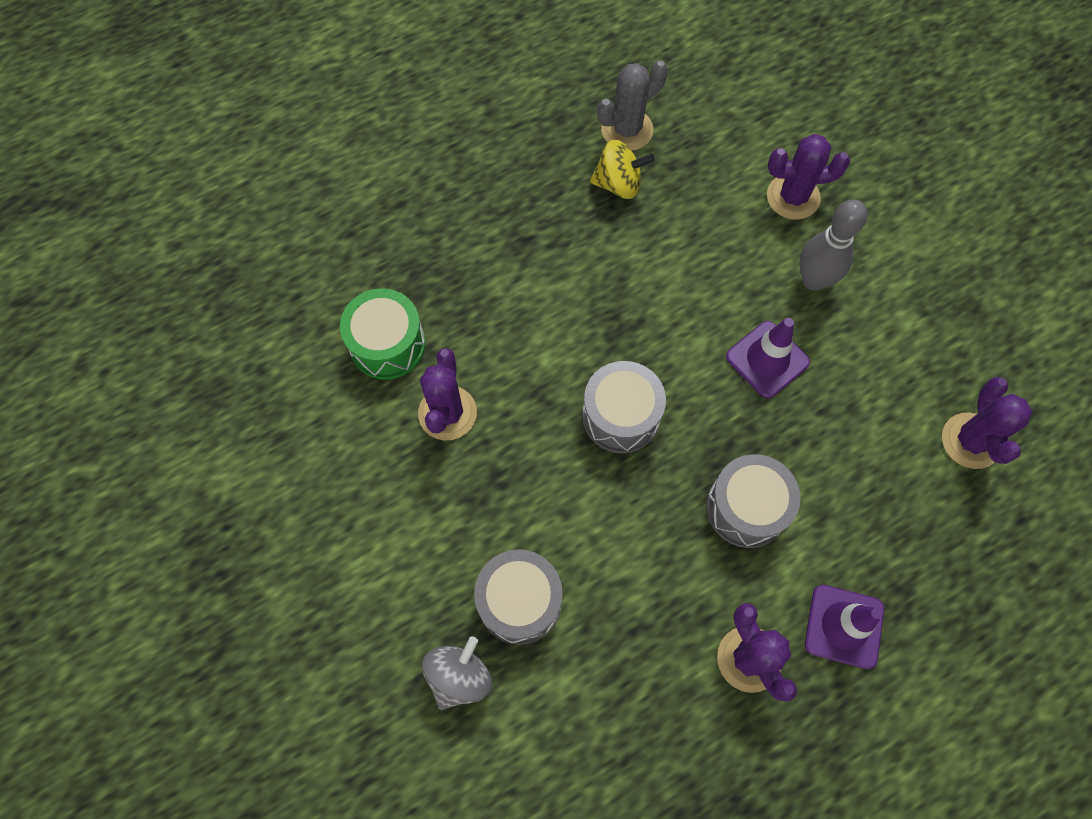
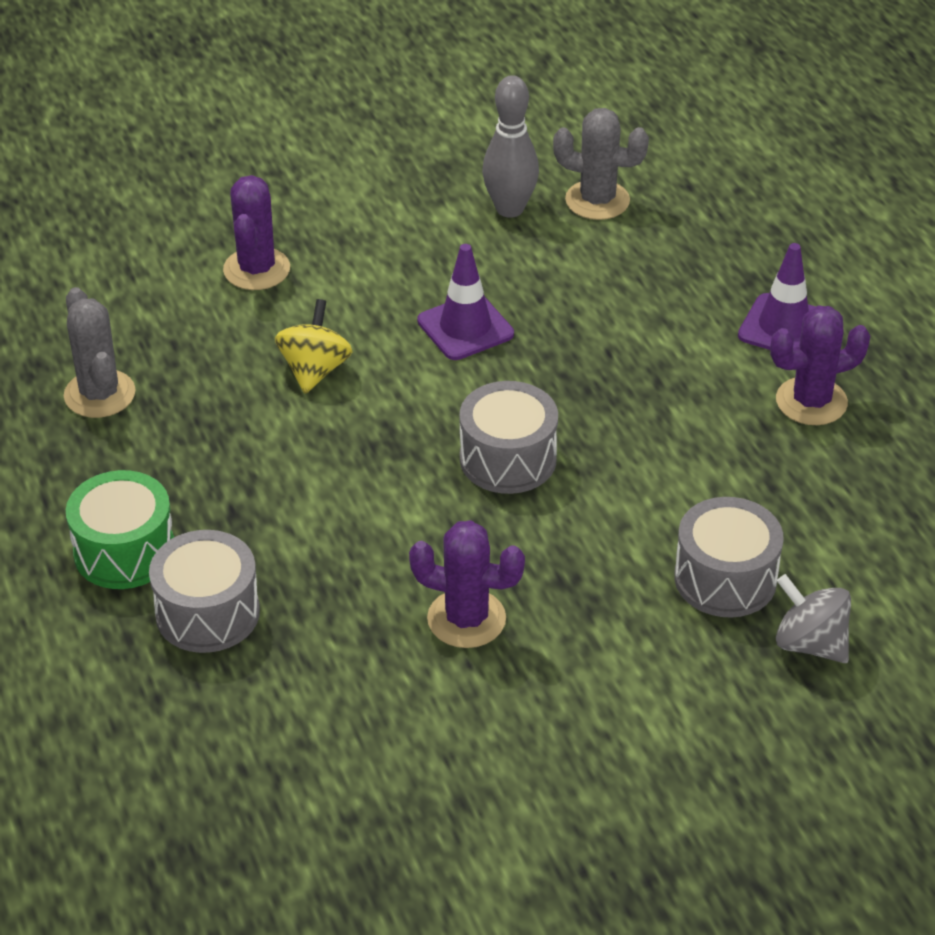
camera: 80 degrees left, 25 degrees down
green drum [340,288,426,380] -> green drum moved to [66,470,174,589]
yellow spinning top [590,140,655,199] -> yellow spinning top moved to [275,299,353,394]
grey drum [706,454,801,548] -> grey drum moved to [149,530,260,653]
grey bowling pin [799,199,867,291] -> grey bowling pin moved to [482,75,539,218]
purple cactus [942,377,1032,469] -> grey cactus [553,108,649,220]

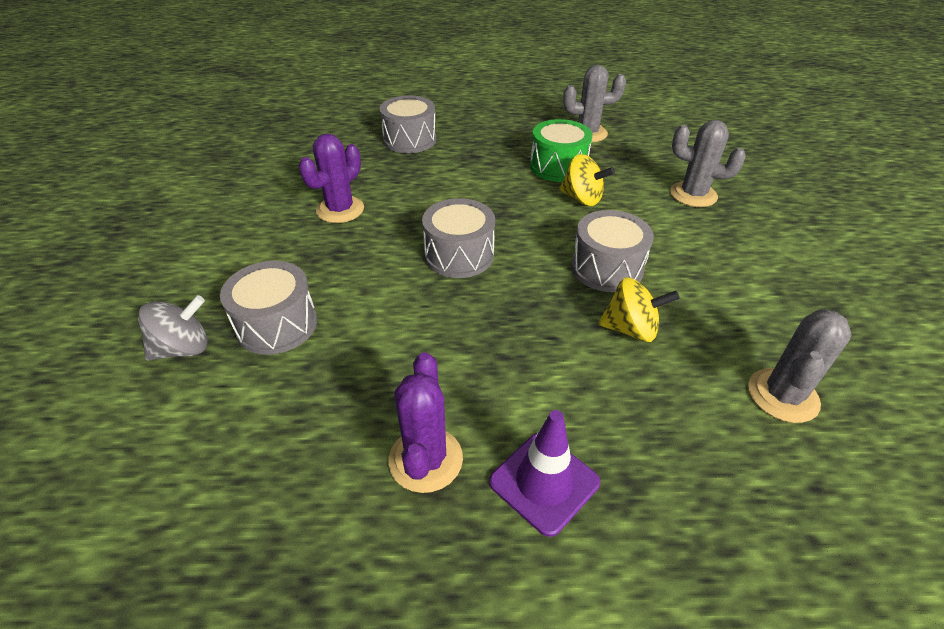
camera: 110 degrees right, 0 degrees up
green drum [66,470,174,589] -> green drum moved to [530,119,592,182]
purple cactus [223,175,290,290] -> grey cactus [670,120,746,207]
purple traffic cone [417,244,514,360] -> grey drum [571,210,654,292]
grey bowling pin [482,75,539,218] -> none
none -> yellow spinning top [598,277,680,342]

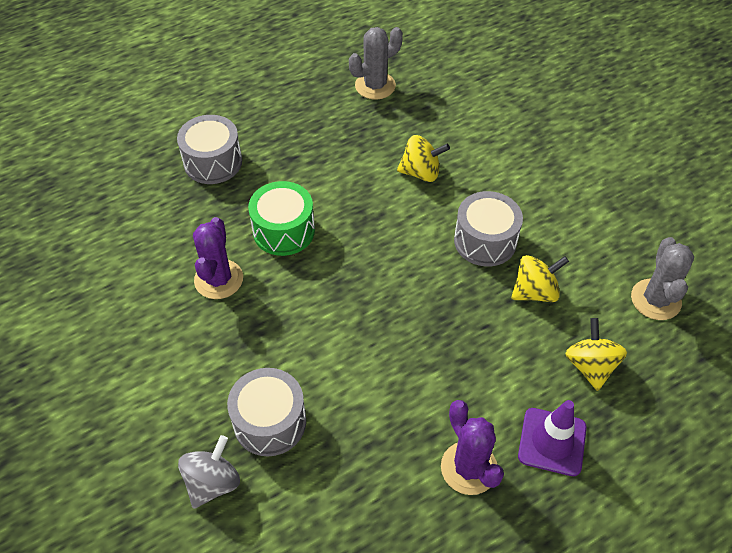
camera: 30 degrees left, 10 degrees up
grey drum [422,198,495,278] -> none
green drum [530,119,592,182] -> green drum moved to [248,181,315,256]
grey cactus [670,120,746,207] -> none
none -> yellow spinning top [565,318,627,391]

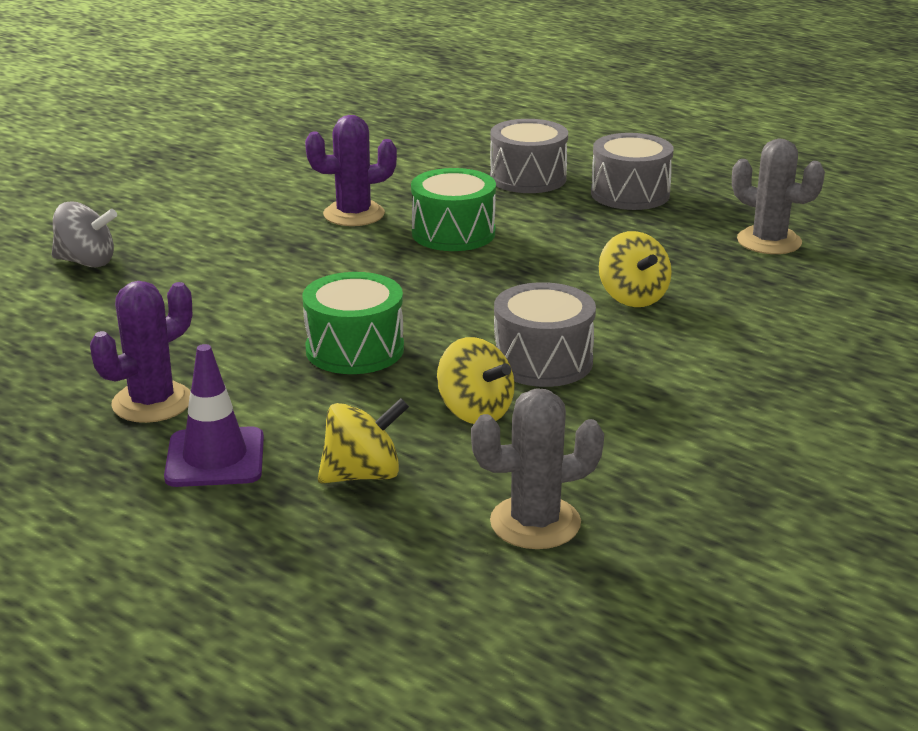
camera: 70 degrees right, 25 degrees down
grey drum [227,368,306,456] -> grey drum moved to [591,133,673,210]
none -> green drum [302,272,404,374]

